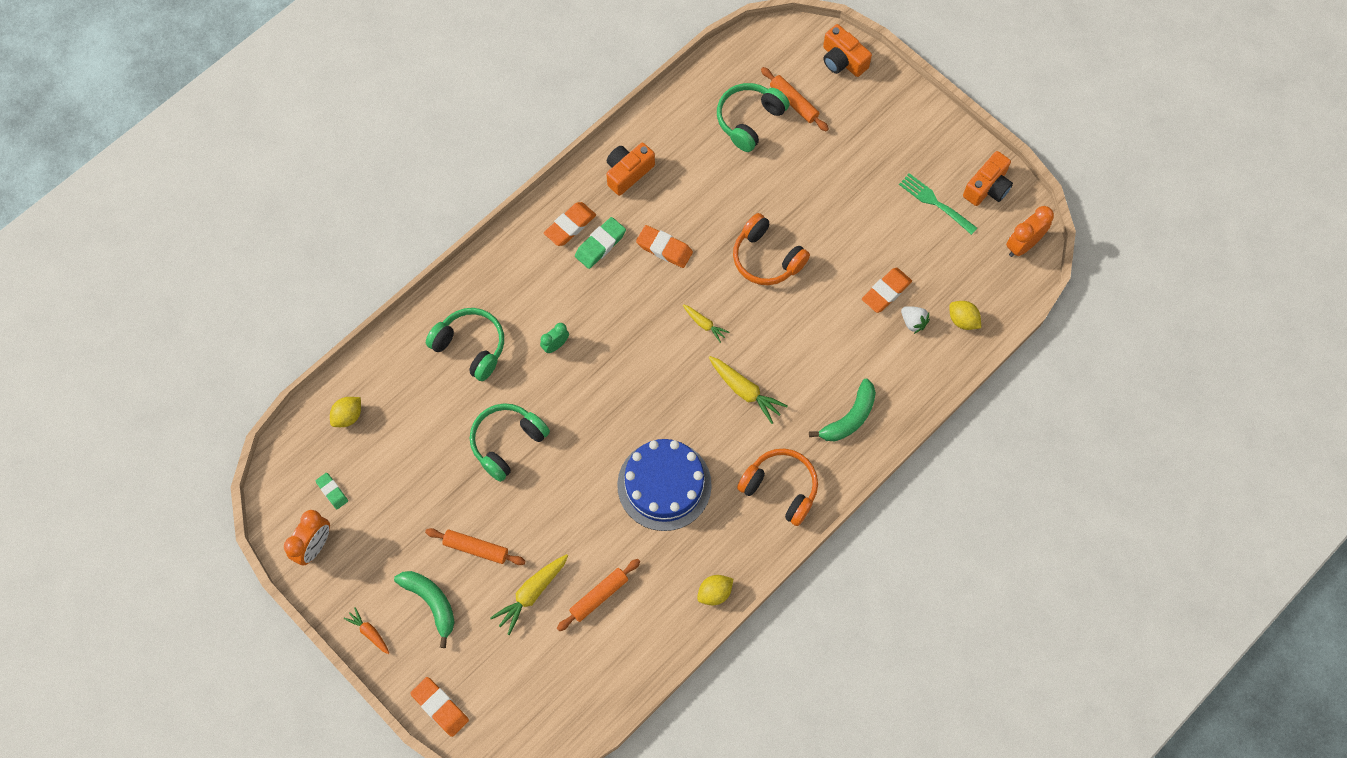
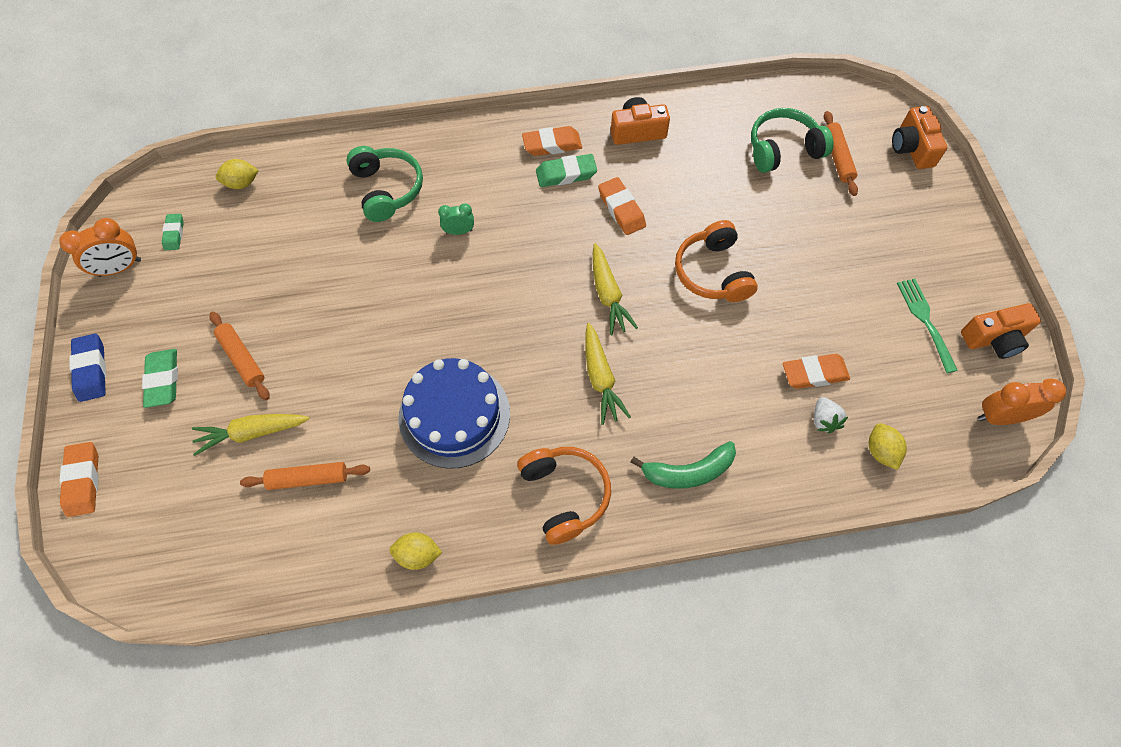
camera: 35 degrees right, 5 degrees down
orange carrot [344,607,389,654] -> blue eraser [69,334,106,402]
green banana [394,571,455,648] -> green eraser [142,349,178,408]
green headphones [470,403,550,482] -> none
yellow carrot [683,304,729,343] -> yellow carrot [593,243,638,335], size x1.68

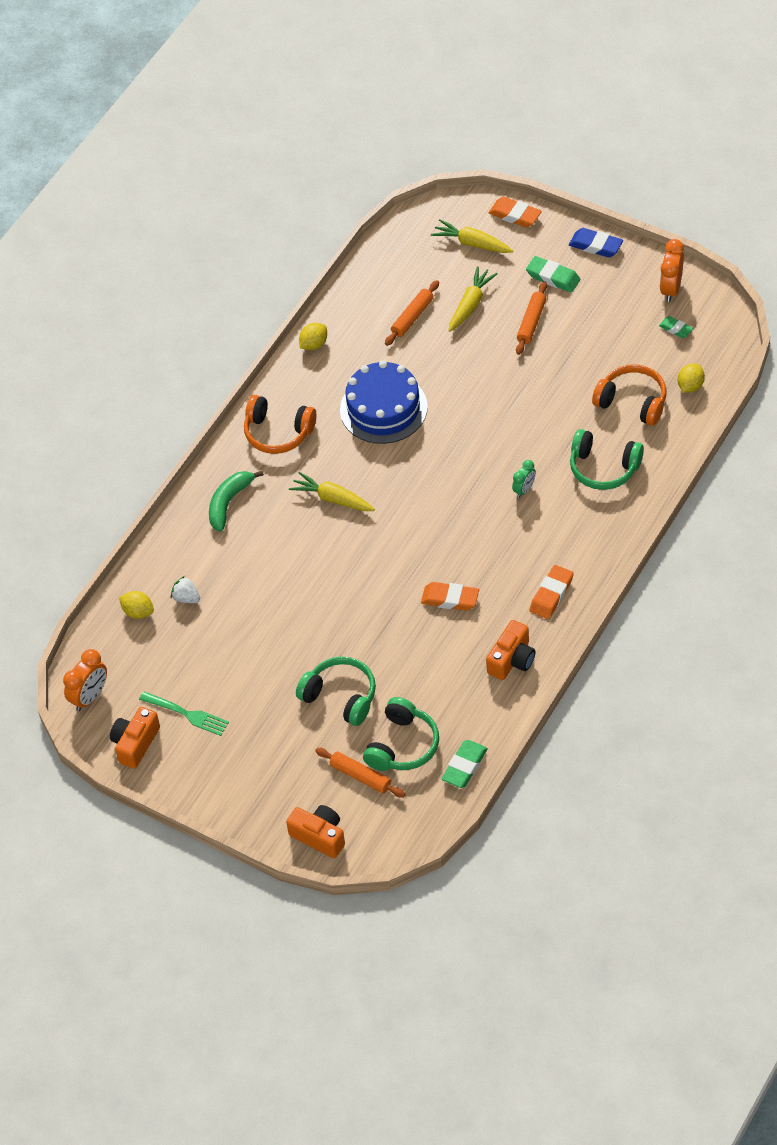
camera: 135 degrees right, 10 degrees down
orange rolling pin [210,312,269,400] -> orange rolling pin turned 75 degrees counterclockwise [516,281,547,355]
green eraser [536,154,597,187] -> green eraser moved to [441,740,488,788]
yellow carrot [593,243,638,335] -> yellow carrot moved to [431,219,513,253]
orange headphones [675,220,758,302] -> orange headphones moved to [592,364,667,426]
orange eraser [783,354,850,389] -> none
none -> green headphones [296,656,376,726]

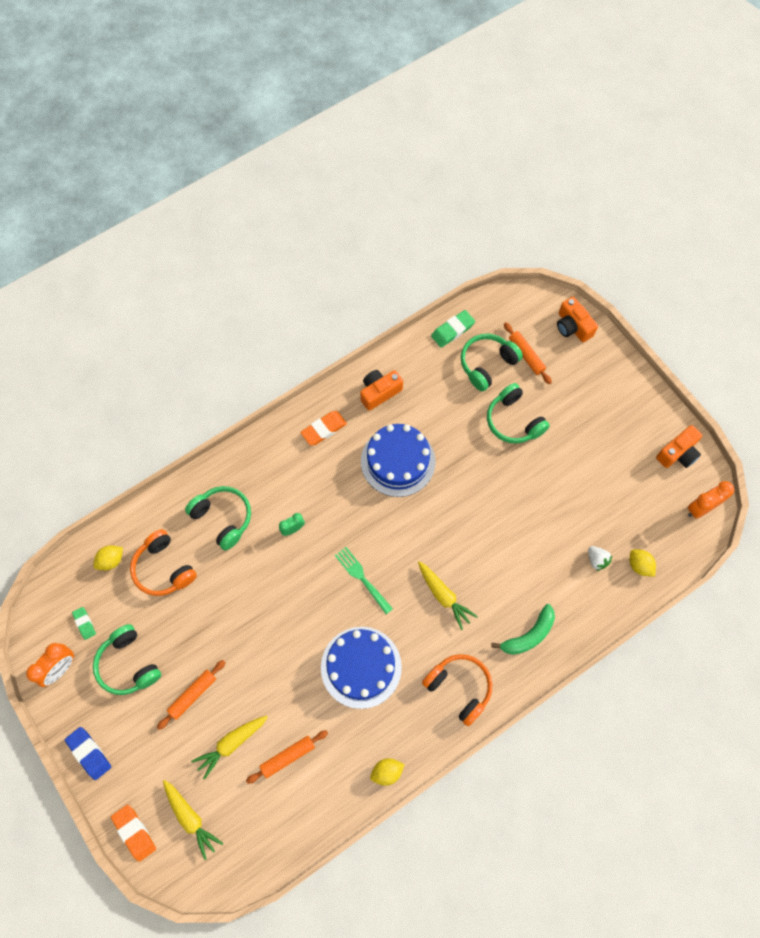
camera: 160 degrees left, 15 degrees up
green fork [139,691,229,736] -> green fork moved to [335,547,393,614]
orange eraser [421,582,479,611] -> blue cake [361,424,436,497]
green eraser [526,256,580,292] -> none
none -> green headphones [93,624,161,695]

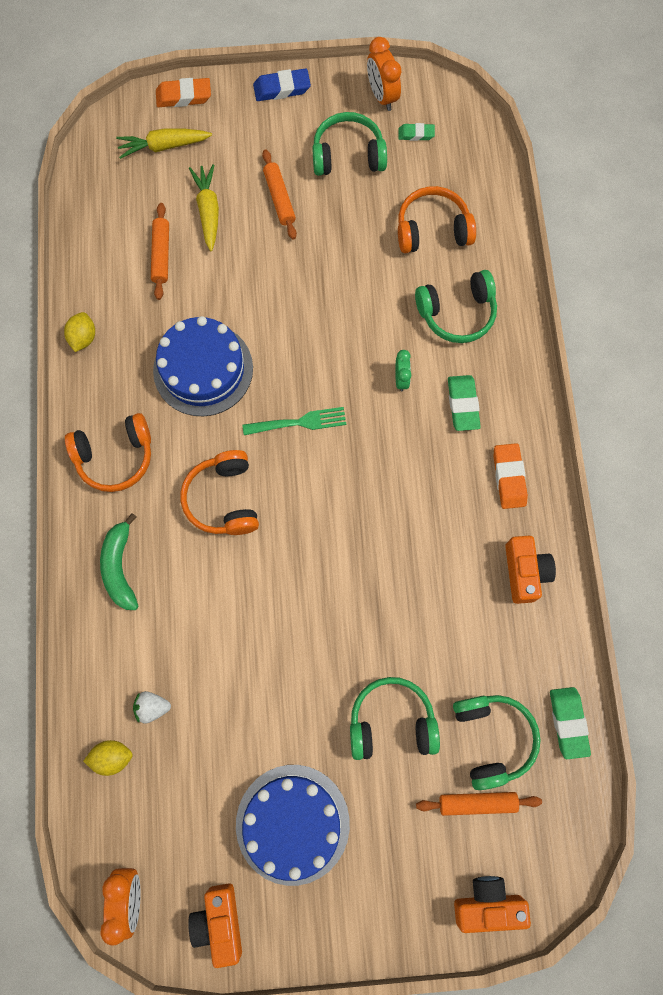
camera: 120 degrees right, 5 degrees up
yellow lemon [93,545,123,571] -> none
blue cake [361,424,436,497] -> blue cake moved to [236,765,350,886]
yellow carrot [418,561,478,630] -> orange headphones [180,450,259,535]
none -> green eraser [448,375,481,431]

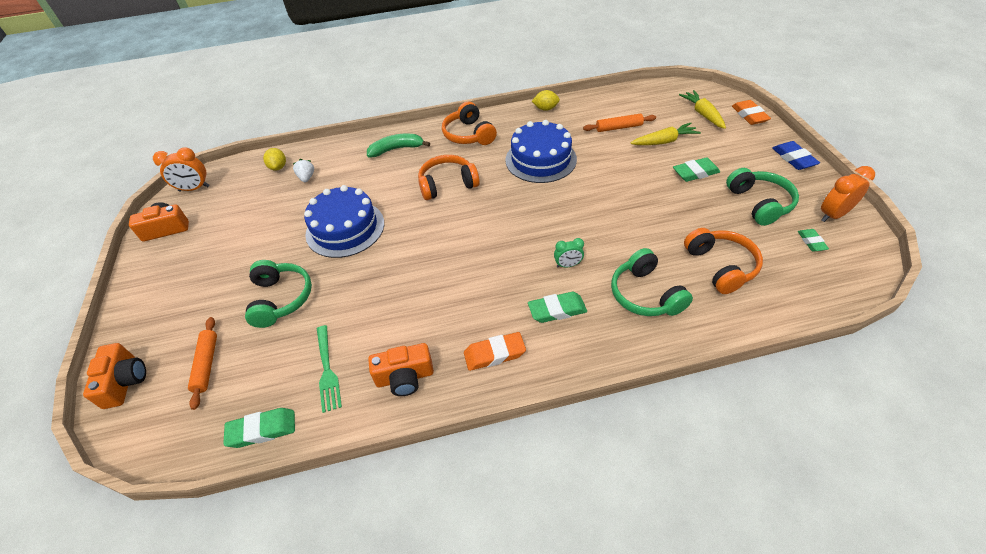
camera: 85 degrees right, 25 degrees down
blue cake [236,765,350,886] -> blue cake moved to [304,185,384,258]
green fork [242,407,346,435] -> green fork moved to [317,325,342,413]
orange rolling pin [262,149,297,240] -> green eraser [673,157,720,182]
green headphones [453,695,541,790] -> none

